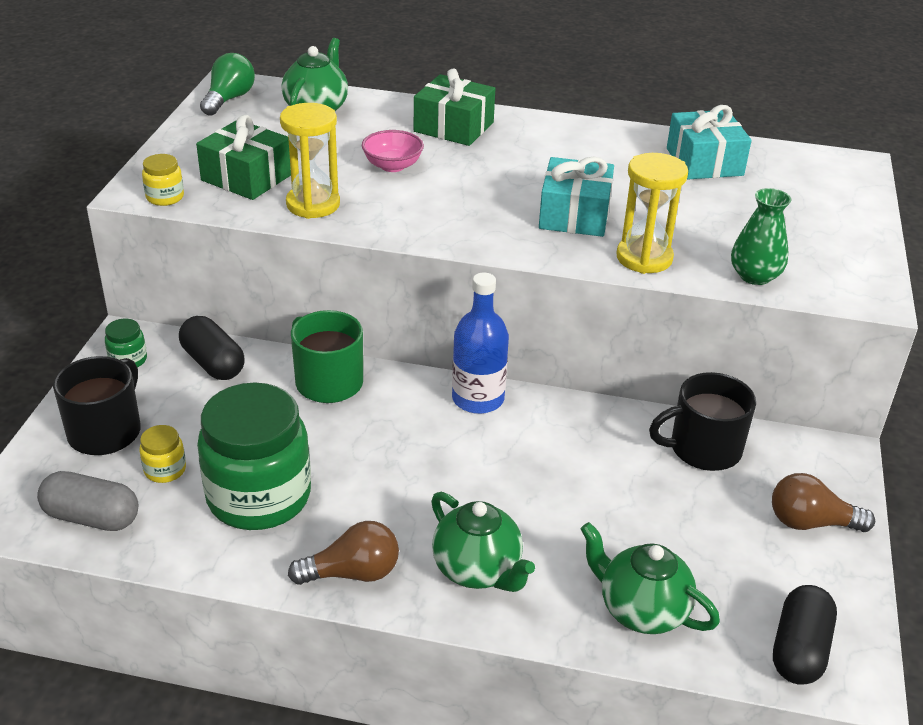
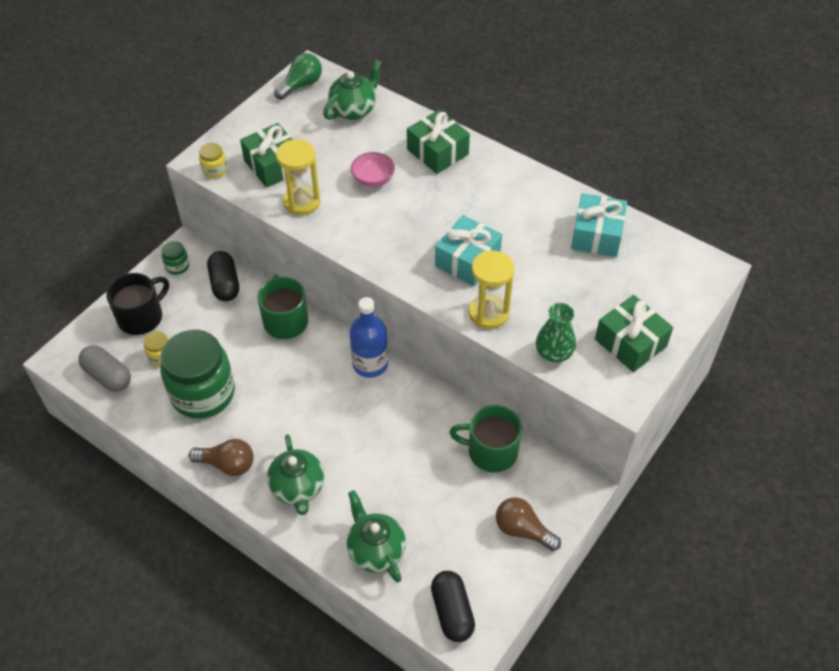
camera: 25 degrees right, 15 degrees up
black mug [649,372,756,471] -> green mug [449,405,522,473]
black capsule [773,585,837,685] -> black capsule turned 60 degrees counterclockwise [431,571,475,642]
none -> green gift [595,295,673,372]

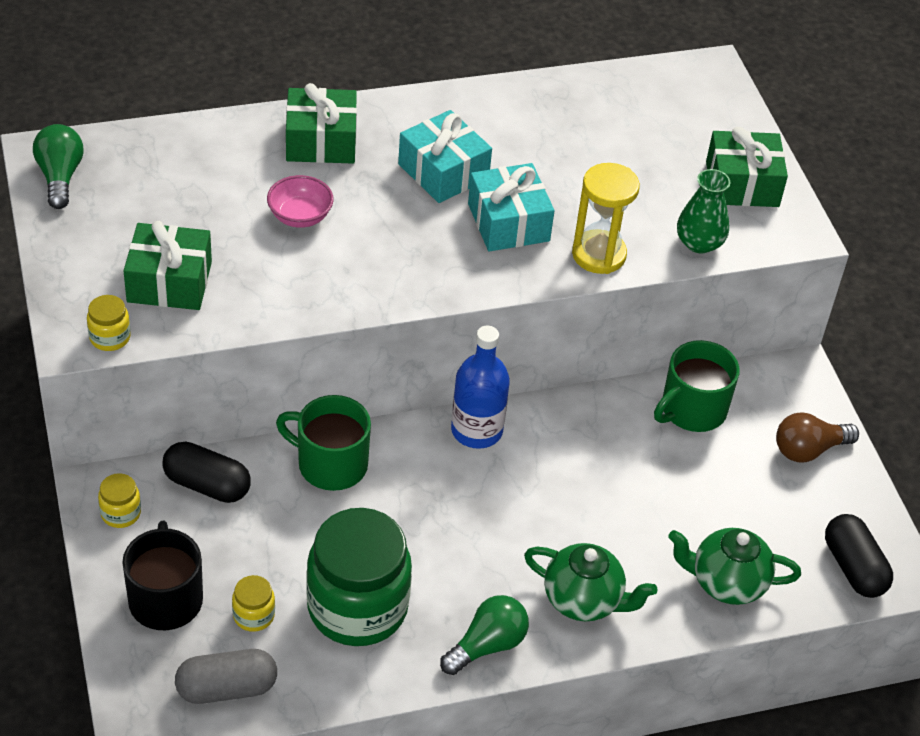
camera: 55 degrees left, 5 degrees down
green jar [162,241,189,275] -> yellow jar [98,473,141,528]
brown light bulb [189,439,254,476] -> green light bulb [440,595,529,675]
yellow hourglass [276,139,320,215] -> none
green teapot [323,60,382,120] -> none
black capsule [431,571,475,642] -> black capsule turned 45 degrees clockwise [825,514,893,598]
turquoise gift [571,193,627,257] -> turquoise gift moved to [398,110,492,203]

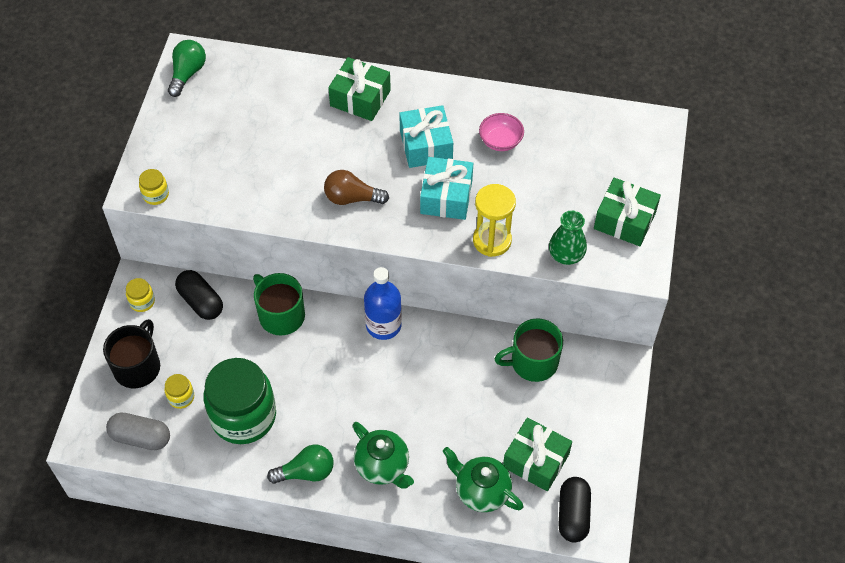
camera: 30 degrees right, 10 degrees up
green gift [124,221,212,310] -> green gift moved to [503,417,572,491]
pink bowl [267,175,334,228] -> pink bowl moved to [479,113,524,151]
brown light bulb [776,412,859,462] -> brown light bulb moved to [324,170,389,205]

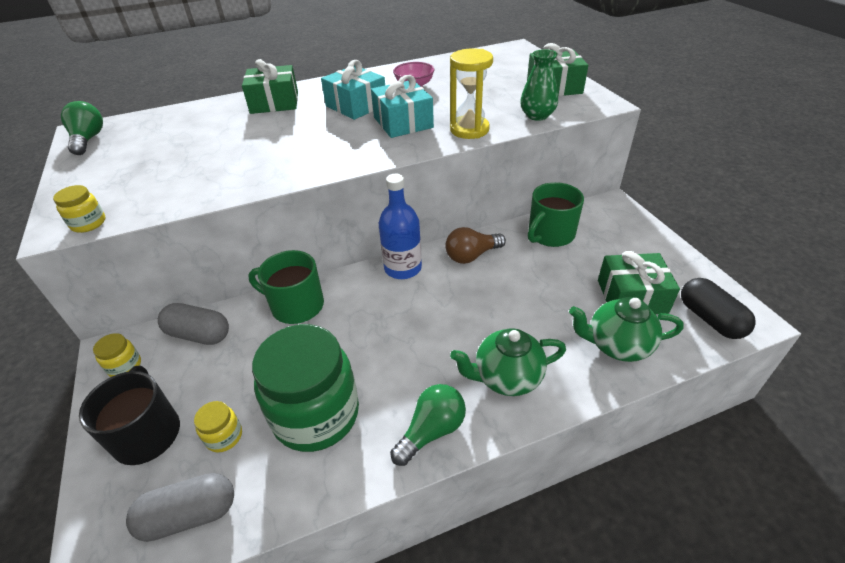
camera: 30 degrees left, 15 degrees down
black capsule [175,270,223,320] -> grey capsule [158,303,229,345]
brown light bulb [324,170,389,205] -> brown light bulb moved to [445,227,506,264]
green teapot [352,422,414,489] -> green teapot turned 150 degrees clockwise [450,328,566,396]

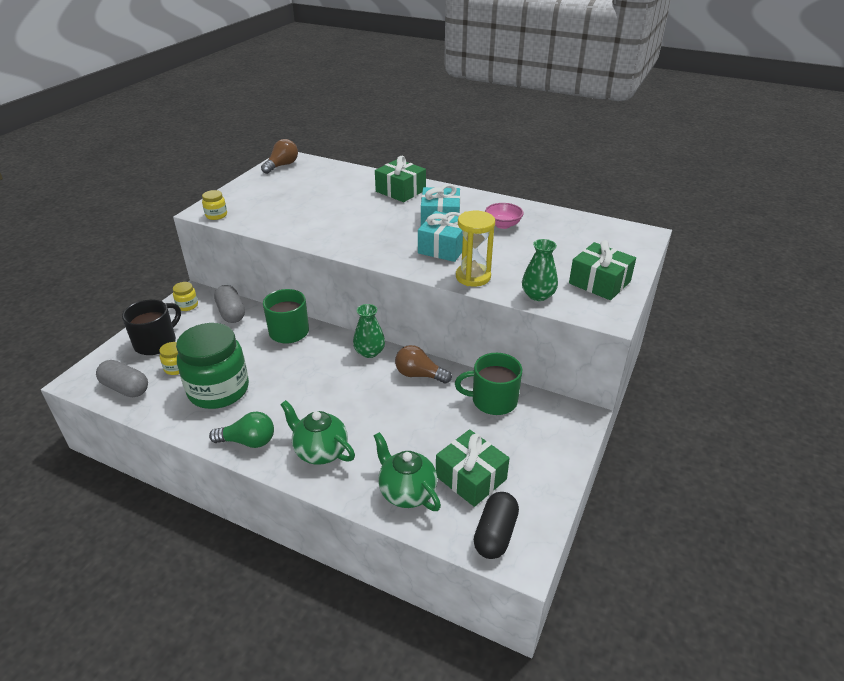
camera: 45 degrees right, 5 degrees down
green light bulb [61,101,103,155] -> brown light bulb [261,139,298,174]
blue bottle [379,174,422,279] -> green vase [353,304,385,358]

